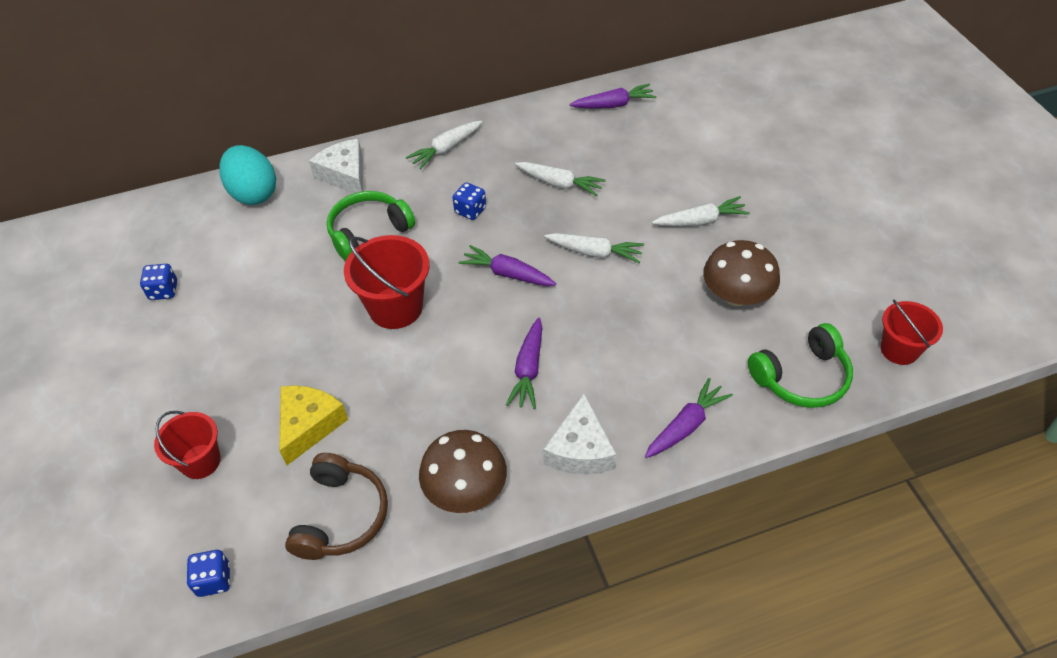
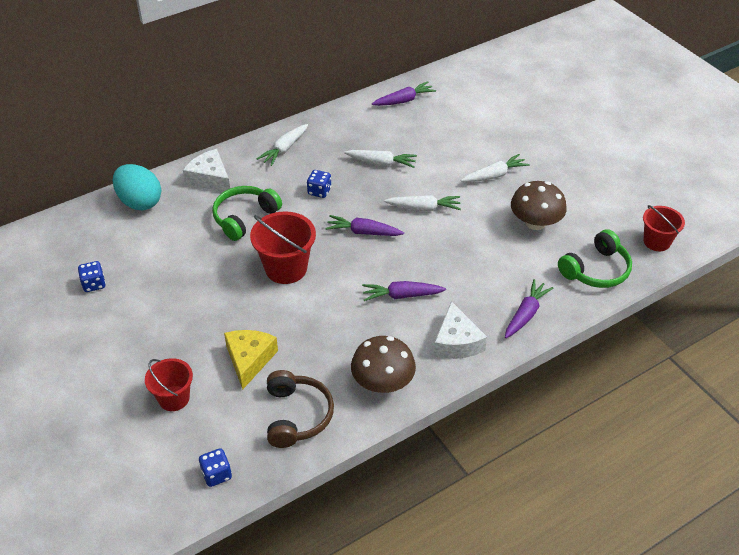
camera: 15 degrees left, 5 degrees down
purple carrot [506,318,542,409] -> purple carrot turned 90 degrees clockwise [362,281,446,301]

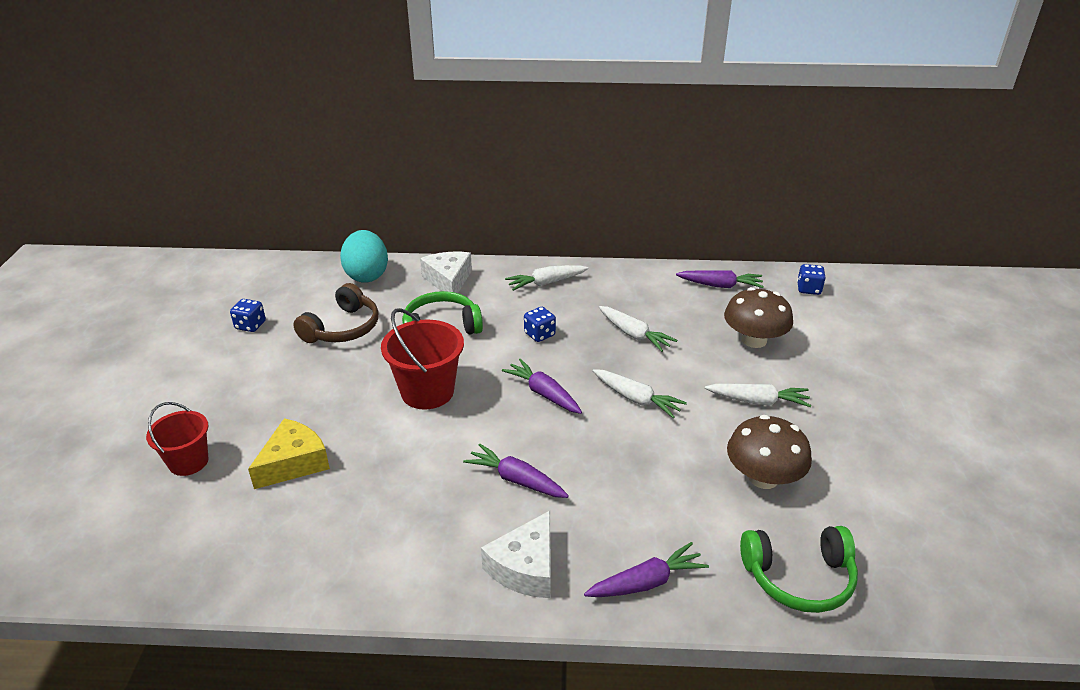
camera: 35 degrees right, 10 degrees down
blue dice [199,448,232,487] -> blue dice moved to [797,264,826,295]
brown headphones [267,370,334,448] -> brown headphones moved to [293,283,378,343]
brown mushroom [351,336,416,393] -> brown mushroom moved to [724,287,793,348]
red bucket [643,205,685,251] -> none

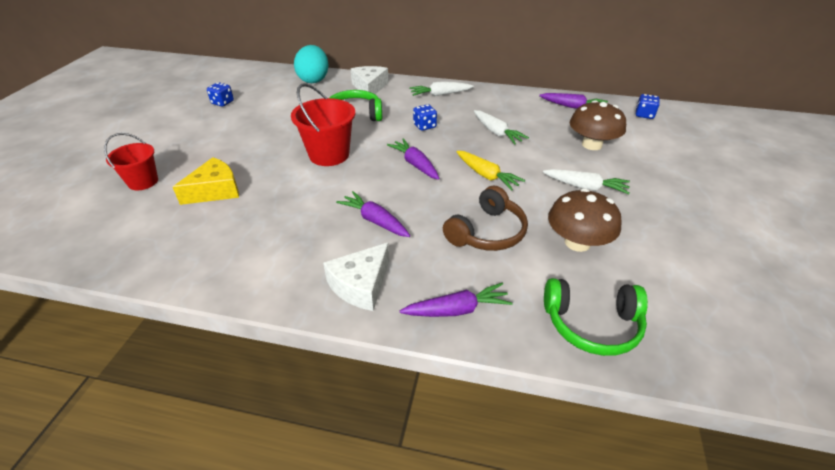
camera: 10 degrees right, 5 degrees up
brown headphones [293,283,378,343] -> brown headphones moved to [443,186,528,251]
white carrot [593,369,687,418] -> yellow carrot [456,151,525,190]

